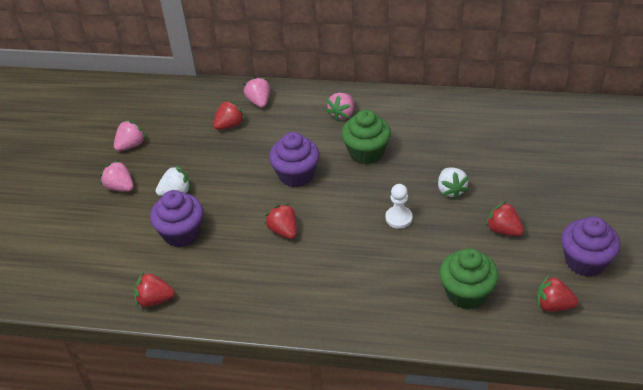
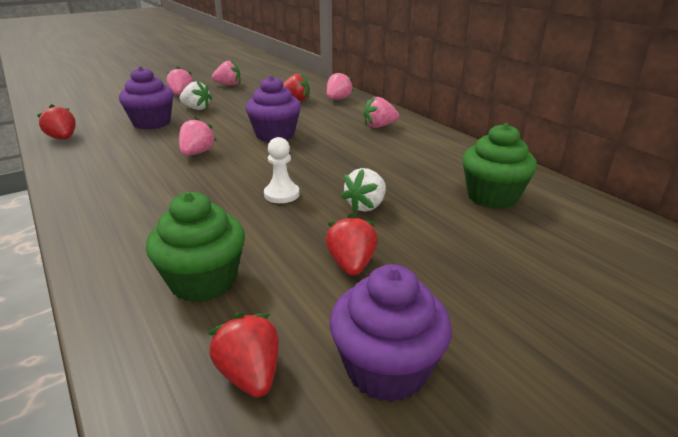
camera: 45 degrees right, 15 degrees down
red strawberry [265,203,297,239] -> pink strawberry [179,117,217,156]
green cupcake [341,110,391,164] -> green cupcake moved to [462,123,537,209]

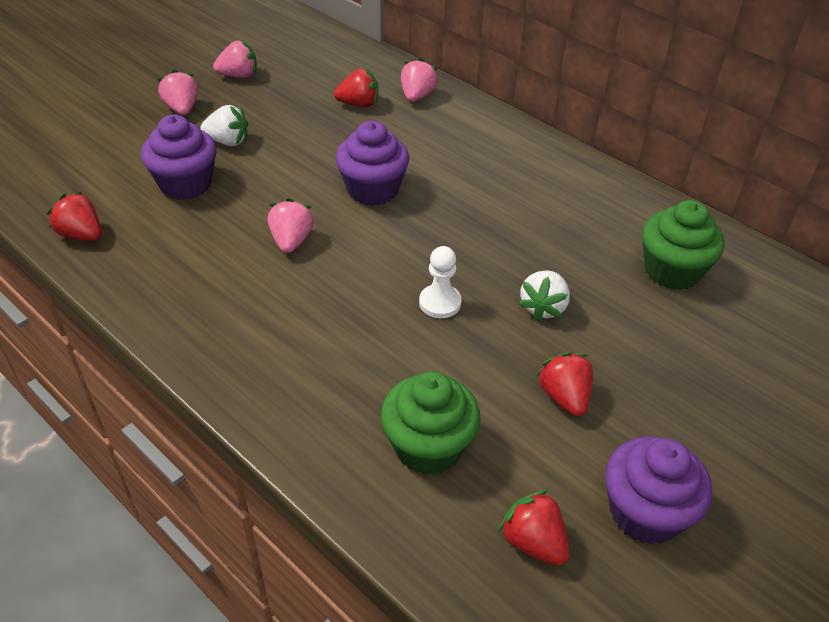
camera: 15 degrees left, 15 degrees up
pink strawberry [364,96,399,128] -> none

